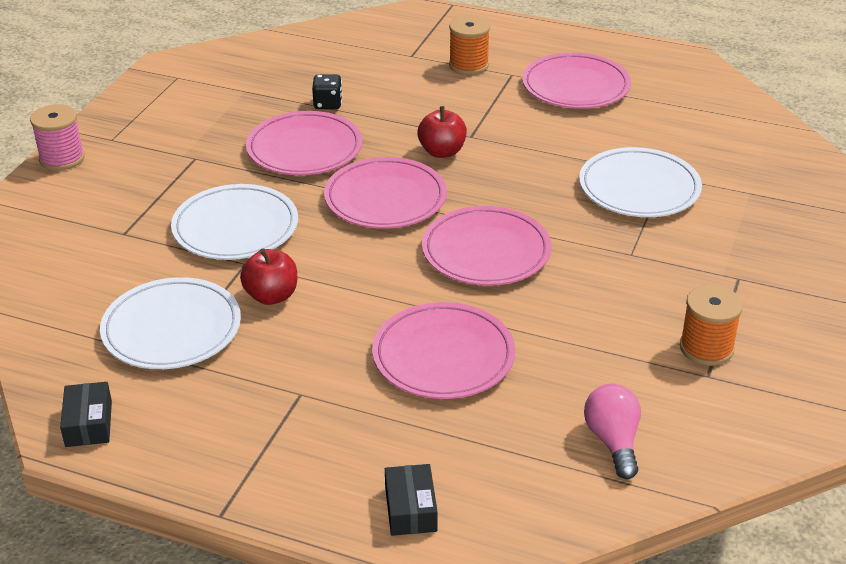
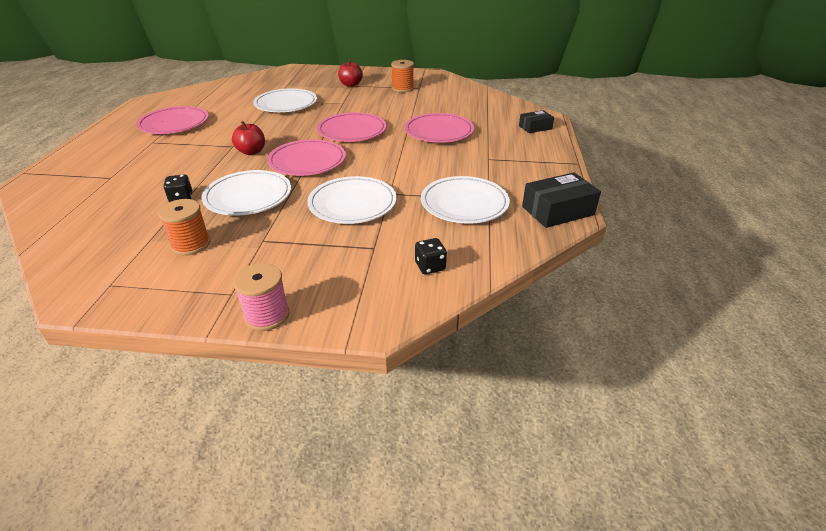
camera: 105 degrees left, 0 degrees up
black box [60,382,112,447] -> black box [522,172,601,228], size x1.64
red apple [240,248,297,305] -> red apple moved to [338,59,363,87]
pink plate [246,111,362,175] -> white plate [202,170,291,216]
orange spool [449,16,490,75] -> orange spool moved to [158,199,211,256]
pink light bulb [584,384,641,479] -> none
none -> black dice [415,238,447,274]

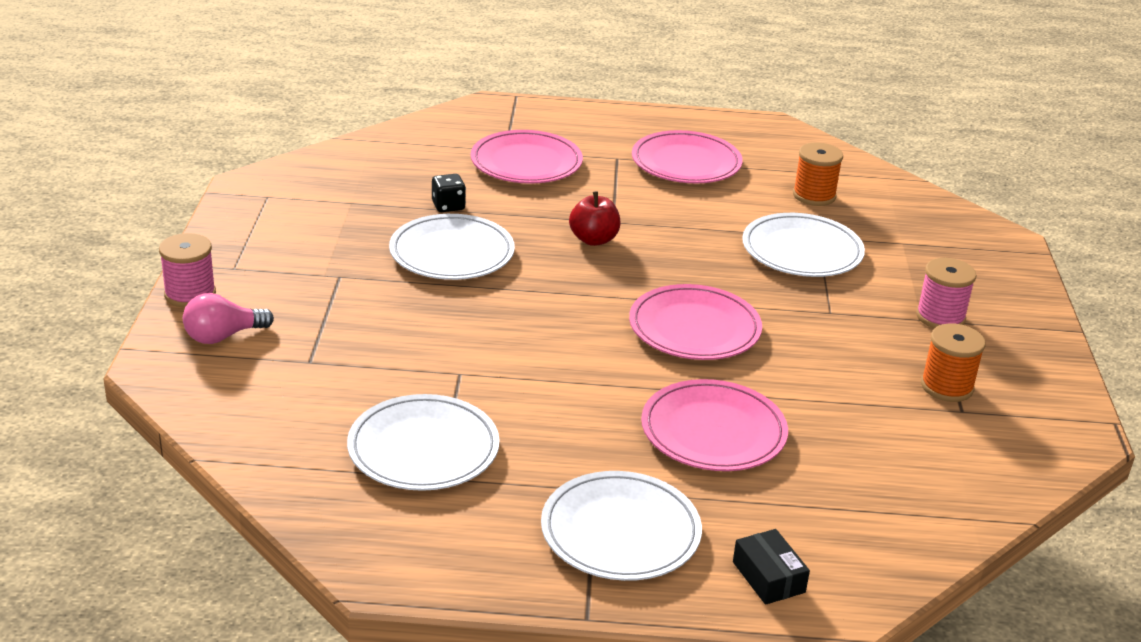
camera: 85 degrees right, 5 degrees down
orange spool [158,199,211,256] -> orange spool moved to [793,142,843,206]
pink plate [267,139,346,176] -> pink plate moved to [471,130,583,183]
white plate [307,176,396,224] -> white plate moved to [541,471,702,581]
red apple [338,59,363,87] -> pink spool [916,258,976,328]
black dice [415,238,447,274] -> none
black box [522,172,601,228] -> none
none -> pink light bulb [183,293,274,344]

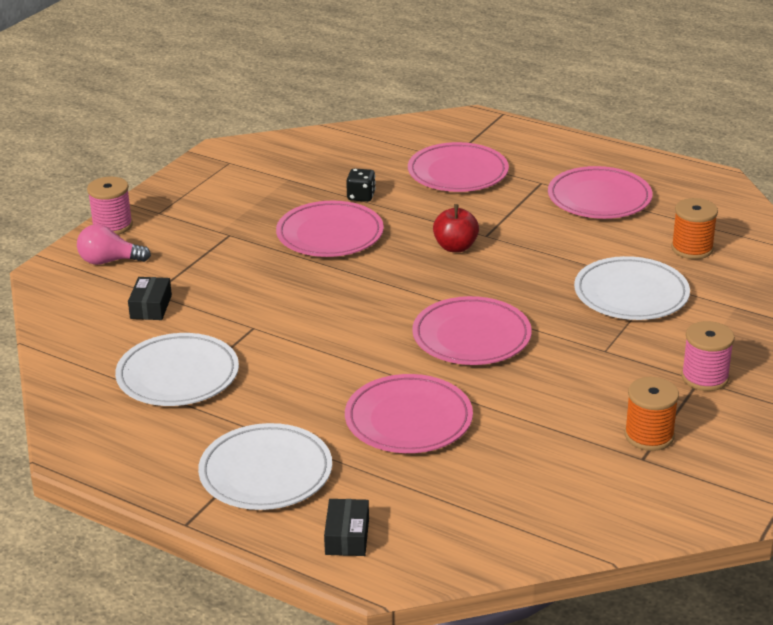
camera: 30 degrees right, 0 degrees up
white plate [389,214,515,280] -> pink plate [276,201,384,257]
none -> black box [128,277,172,320]

